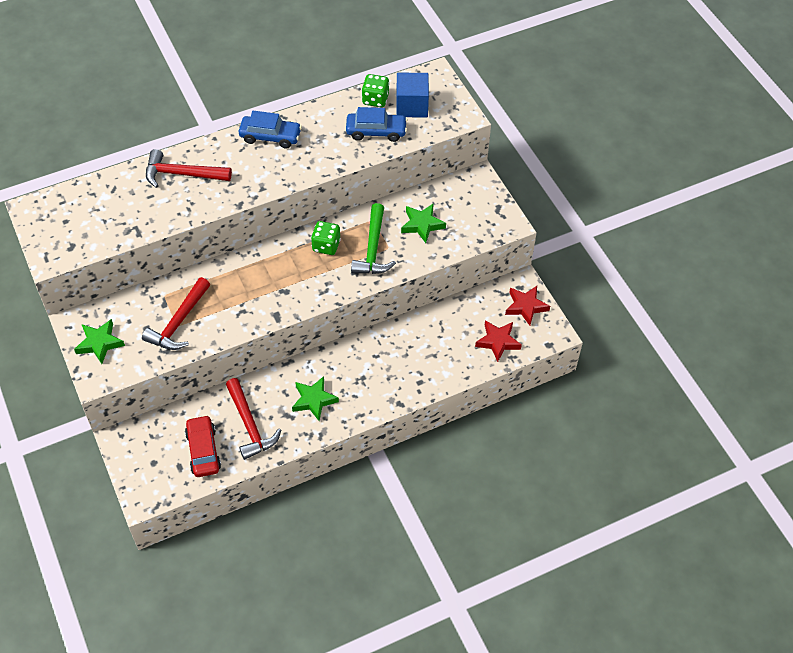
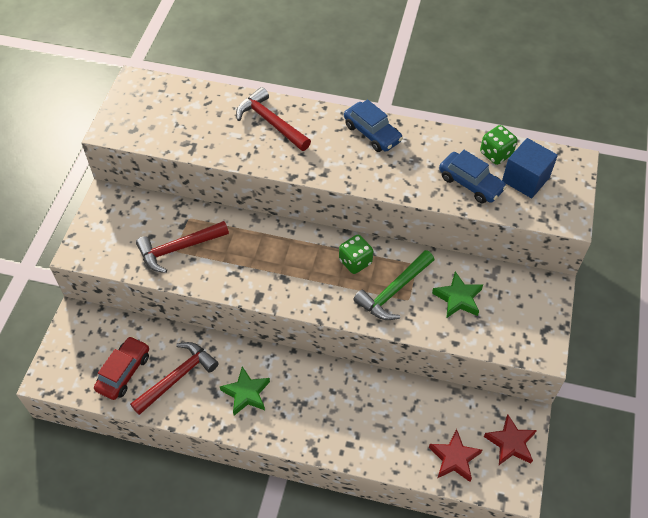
camera: 40 degrees right, 0 degrees up
green star [74,319,125,364] -> none
red hammer [226,378,281,460] -> red hammer turned 150 degrees counterclockwise [130,342,219,415]

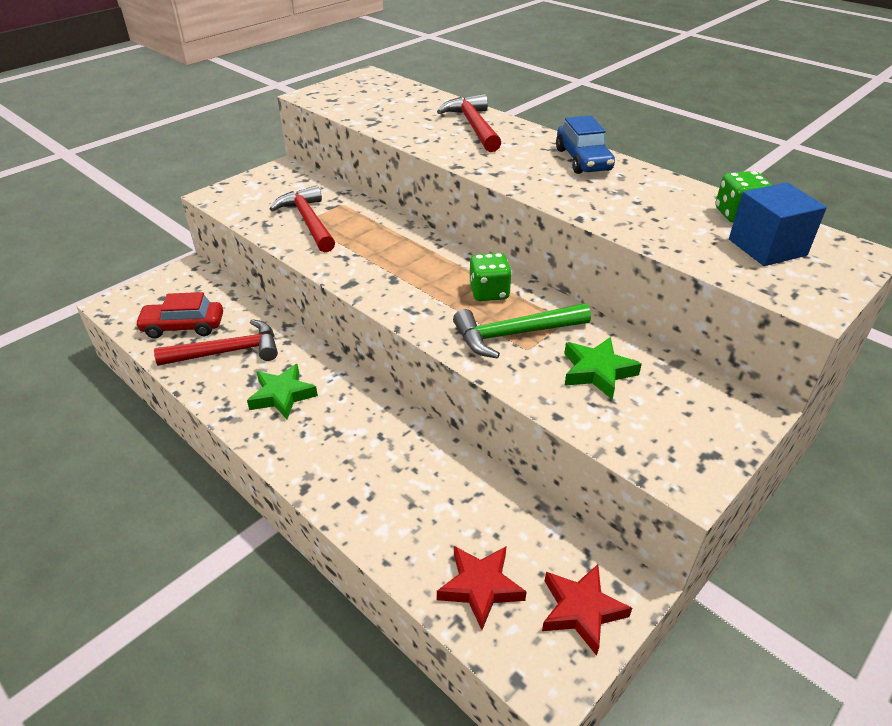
camera: 30 degrees right, 15 degrees down
red car [94,336,149,400] -> red car turned 150 degrees counterclockwise [135,292,223,338]
red hammer [136,221,229,273] -> red hammer turned 60 degrees clockwise [270,185,335,252]
blue car [439,150,507,204] -> none

